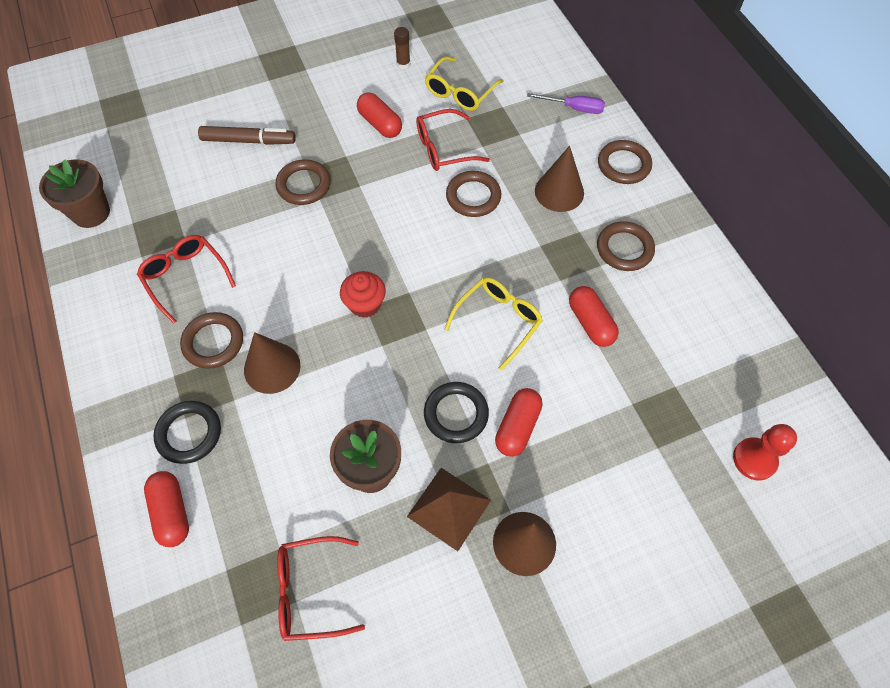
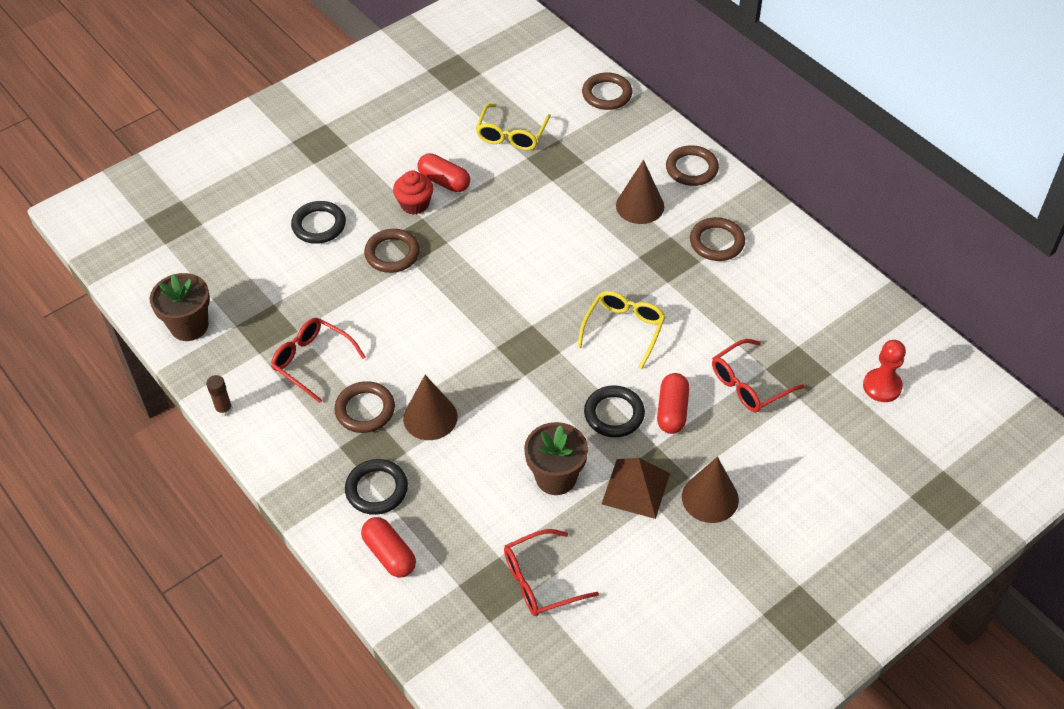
camera: 15 degrees left, 10 degrees down
brown marker [198,126,296,145] -> black ring [291,201,346,244]
red cupcake [340,271,386,318] -> red cupcake moved to [393,170,434,215]
brown glue stick [394,27,410,69] -> brown glue stick moved to [206,375,233,417]
red glasses [416,109,490,171] -> red glasses moved to [712,339,804,412]
brown ring [446,171,501,217] -> brown ring moved to [582,72,633,110]
purple screwdriver [527,93,605,114] -> none
red capsule [569,286,619,347] -> none

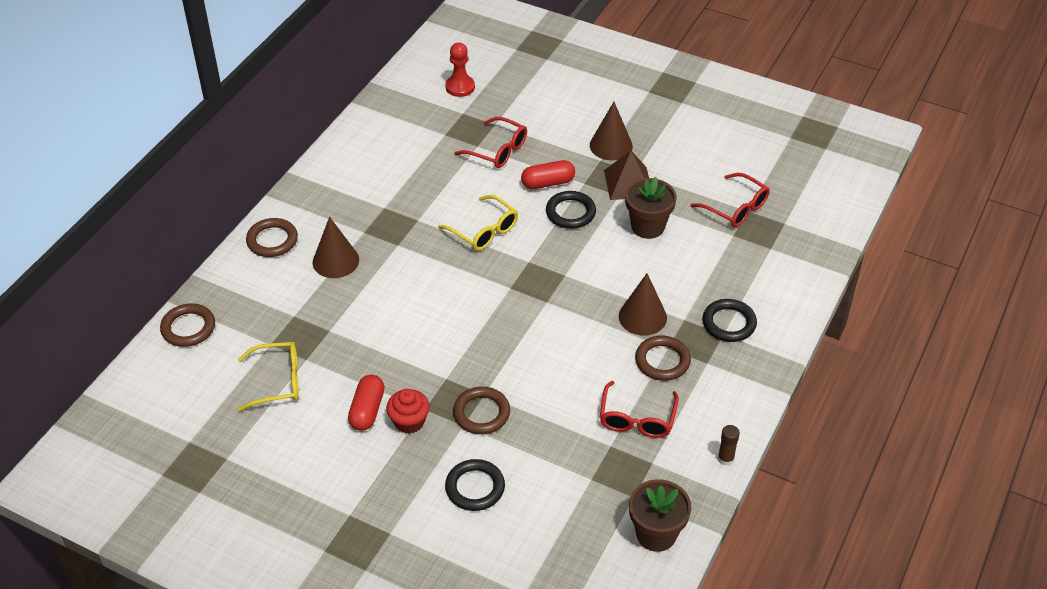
camera: 115 degrees left, 5 degrees down
red capsule [361,517,416,577] -> none
yellow glasses [577,291,666,369] -> yellow glasses turned 135 degrees counterclockwise [438,195,518,251]
brown ring [690,217,745,261] -> none

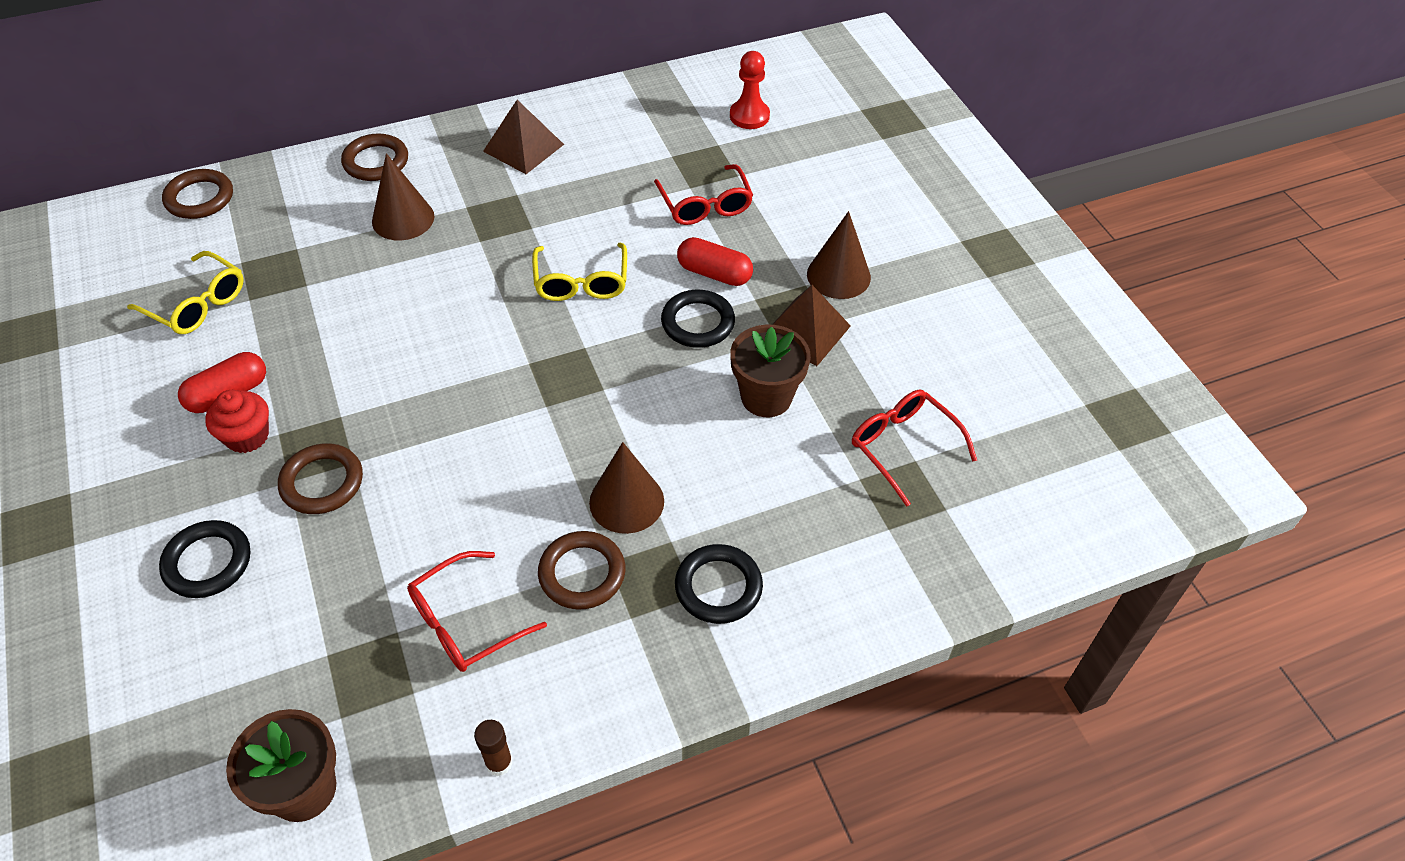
camera: 40 degrees right, 5 degrees up
red glasses [690,173,770,227] -> red glasses turned 150 degrees clockwise [852,390,977,507]
none -> brown pyramid [483,100,564,174]

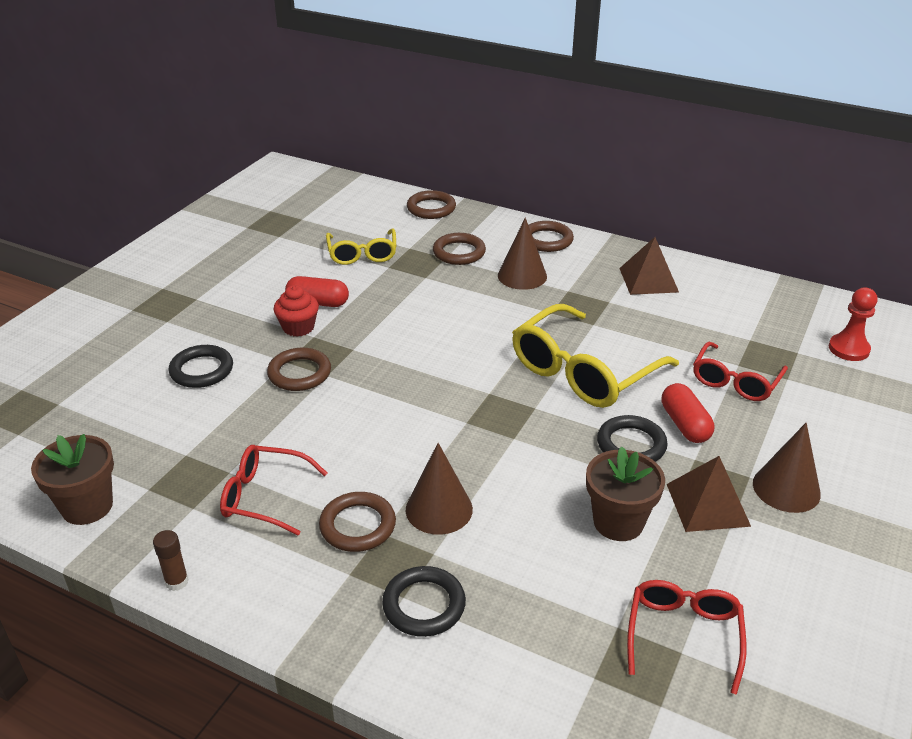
camera: 50 degrees right, 15 degrees down
yellow glasses [532,243,627,301] -> yellow glasses [512,304,679,408], size x1.69
none -> brown ring [433,233,486,265]

